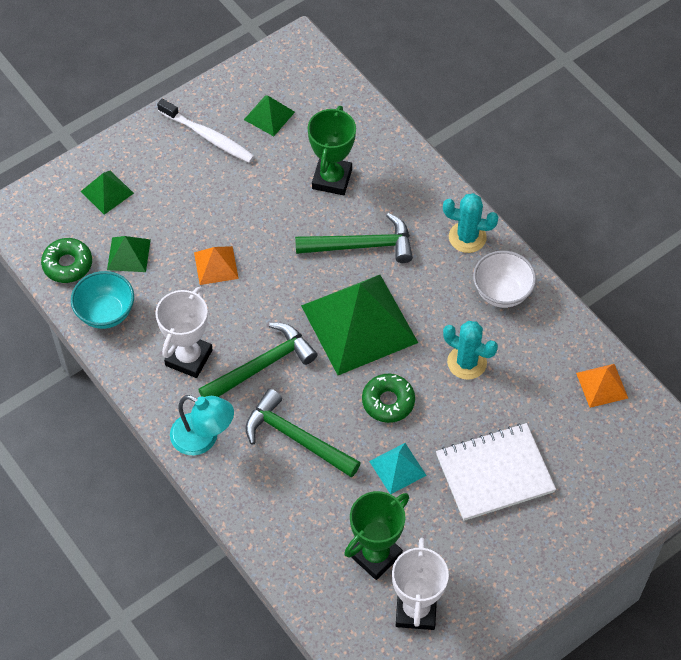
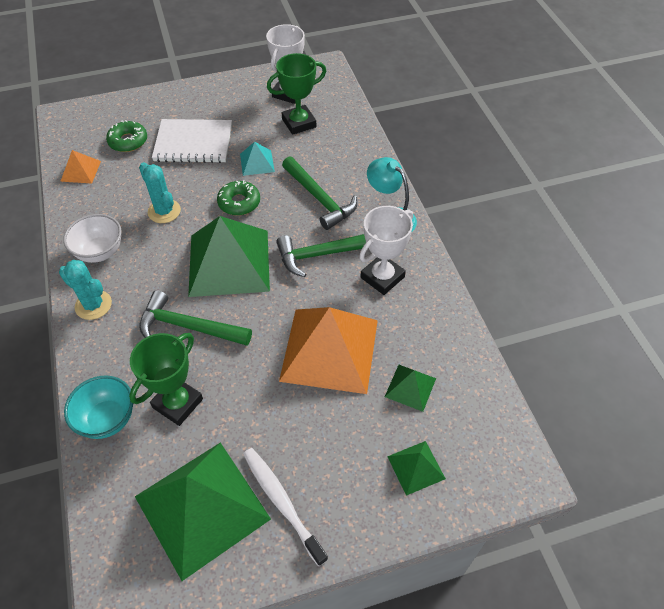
camera: 160 degrees left, 5 degrees down
green donut [41,238,92,283] -> green donut moved to [106,120,147,152]
turquoise bowl [71,271,134,329] -> turquoise bowl moved to [64,375,133,439]
orange pyramid [194,246,239,285] -> orange pyramid [279,307,378,394], size x2.21
green pyramid [244,95,295,136] -> green pyramid [135,442,271,581], size x2.21

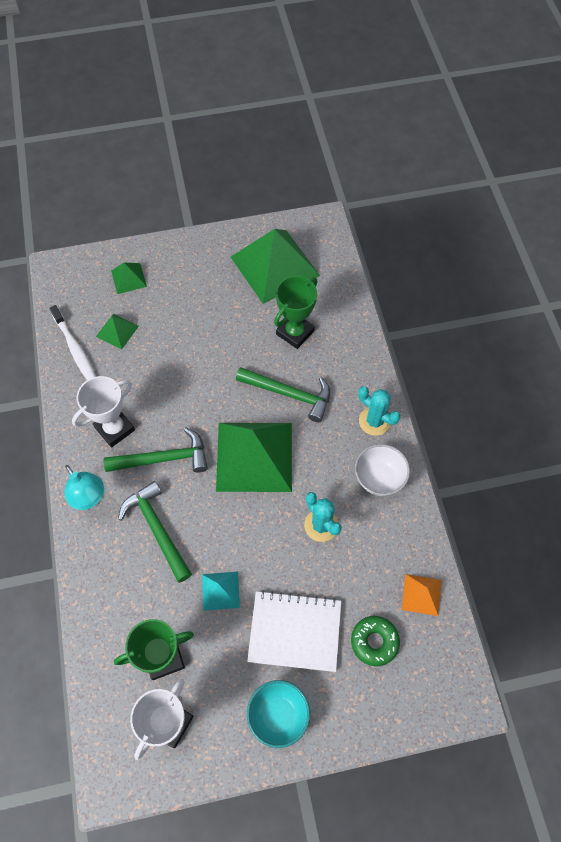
camera: 175 degrees left, 10 degrees up
turquoise bowl [64,375,133,439] -> turquoise bowl moved to [247,680,310,748]
green donut [217,180,260,216] -> none
white toothbrush [243,448,328,566] -> white toothbrush moved to [49,305,96,380]
orange pyramid [279,307,378,394] -> none

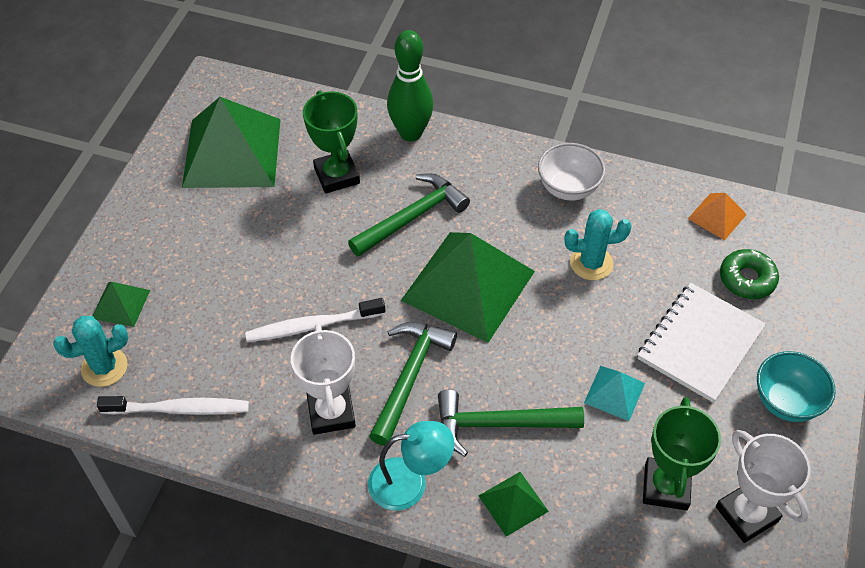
camera: 60 degrees left, 10 degrees down
green pyramid [96,314,139,349] -> green pyramid moved to [479,472,549,537]
turquoise cactus [358,386,401,436] -> turquoise cactus moved to [53,316,128,387]
none -> white toothbrush [245,298,385,342]
none -> green bowling pin [387,30,433,141]

